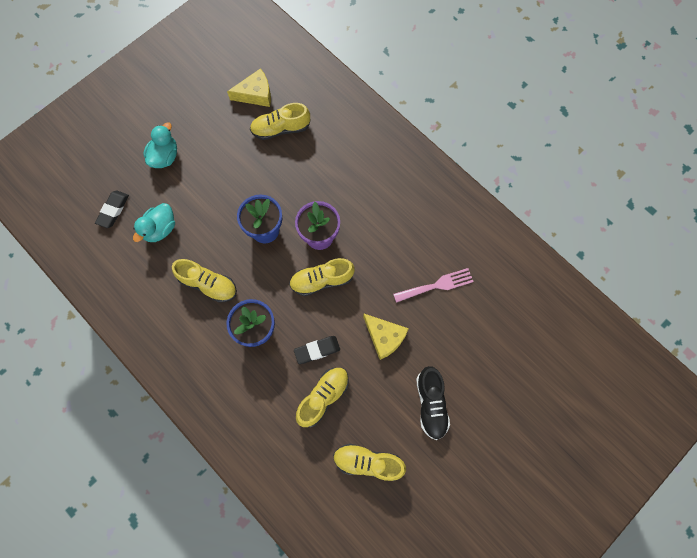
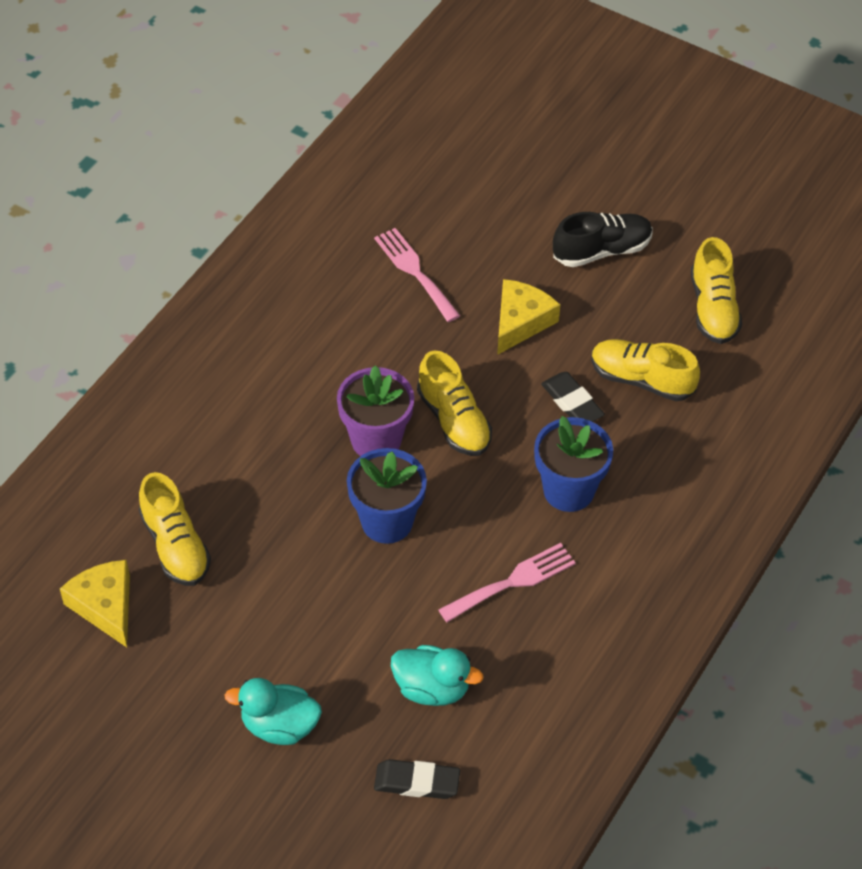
camera: 105 degrees left, 20 degrees down
yellow shoe [172,259,237,303] -> pink fork [438,543,576,622]

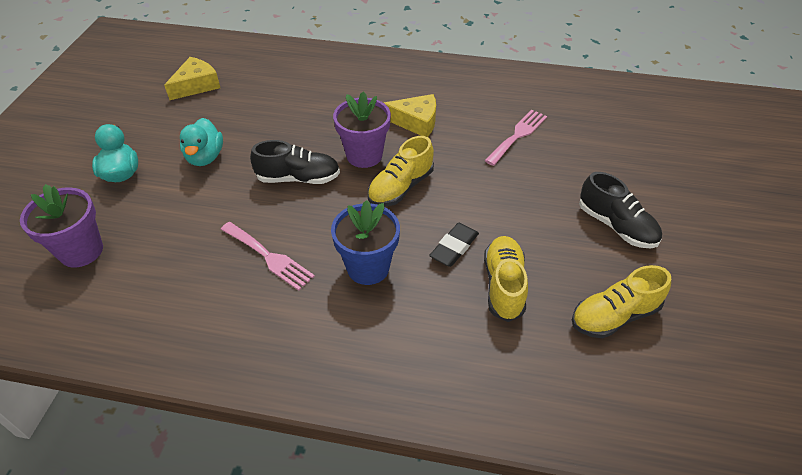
camera: 70 degrees right, 5 degrees down
yellow shoe [139,472,211,586] -> none
blue flower pot [347,448,427,544] -> black shoe [250,140,340,184]
black eraser [374,759,460,799] -> purple flower pot [20,184,103,267]
turquoise duck [391,645,483,706] -> turquoise duck moved to [180,118,223,166]
yellow cheese [497,279,560,355] -> yellow cheese moved to [384,94,436,137]

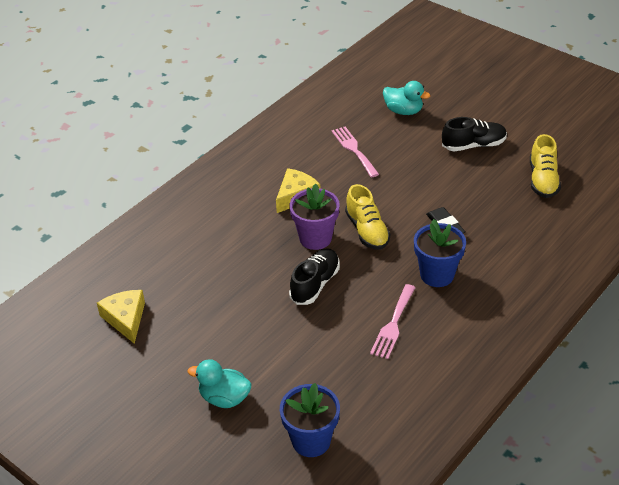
camera: 60 degrees left, 5 degrees down
purple flower pot [20,184,103,267] -> blue flower pot [280,383,340,457]
turquoise duck [180,118,223,166] -> turquoise duck moved to [383,81,430,115]
pink fork [220,222,315,291] -> pink fork turned 135 degrees clockwise [370,284,416,359]
yellow shoe [484,236,528,322] -> none

